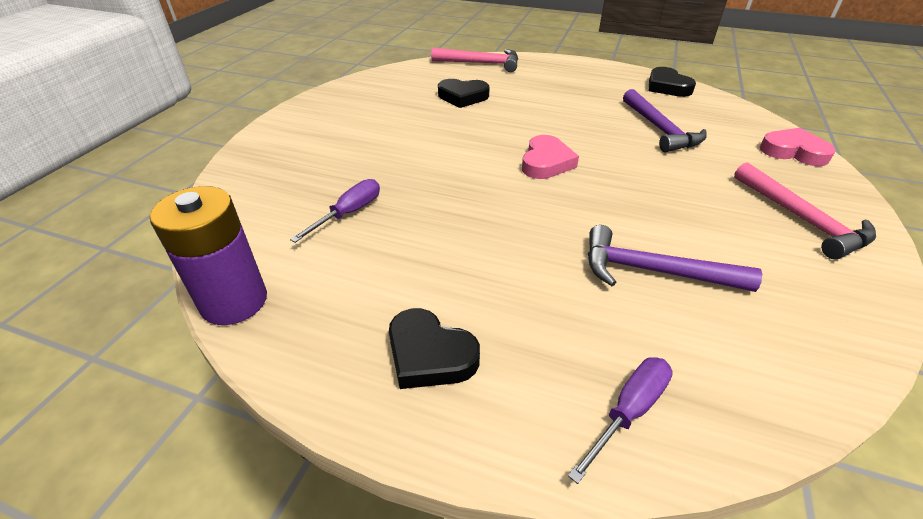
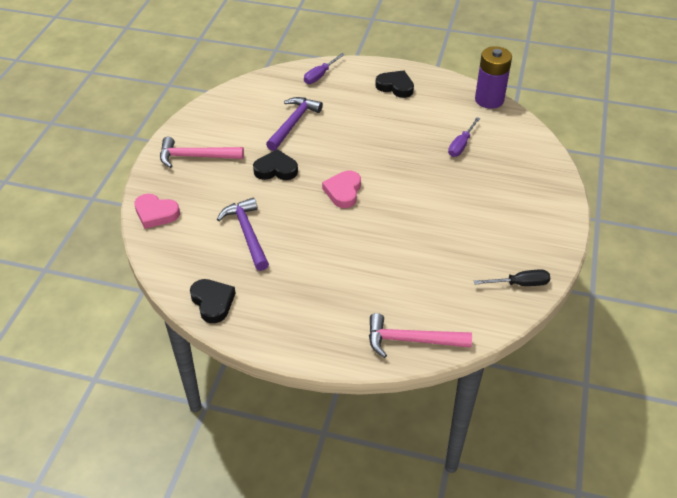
camera: 175 degrees right, 5 degrees up
black heart [438,79,490,108] -> black heart moved to [253,149,298,180]
purple hammer [588,225,762,292] -> purple hammer turned 75 degrees counterclockwise [266,97,323,151]
pink hammer [734,162,876,259] -> pink hammer turned 60 degrees counterclockwise [160,137,244,168]
none -> black screwdriver [474,270,550,286]

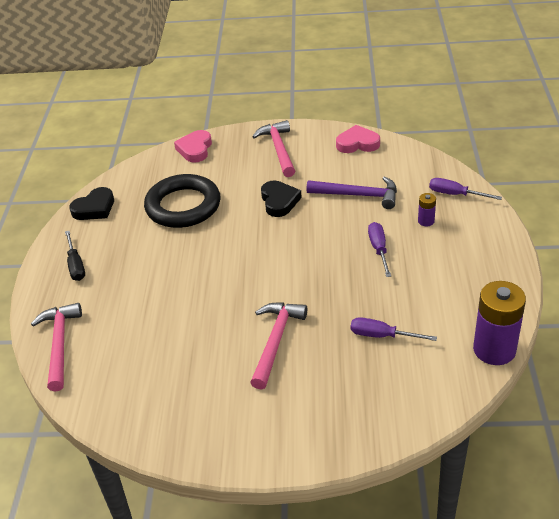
camera: 80 degrees right, 5 degrees down
purple hammer [217,198,269,271] -> black ring [144,174,220,228]
pink heart [322,171,361,208] -> pink heart moved to [336,125,380,153]
black heart [375,70,414,98] -> none
black screwdriver [474,270,550,286] -> black screwdriver moved to [65,231,85,281]
none -> pink hammer [250,302,307,390]
none -> purple screwdriver [368,222,391,277]
none -> purple battery [418,193,436,227]

